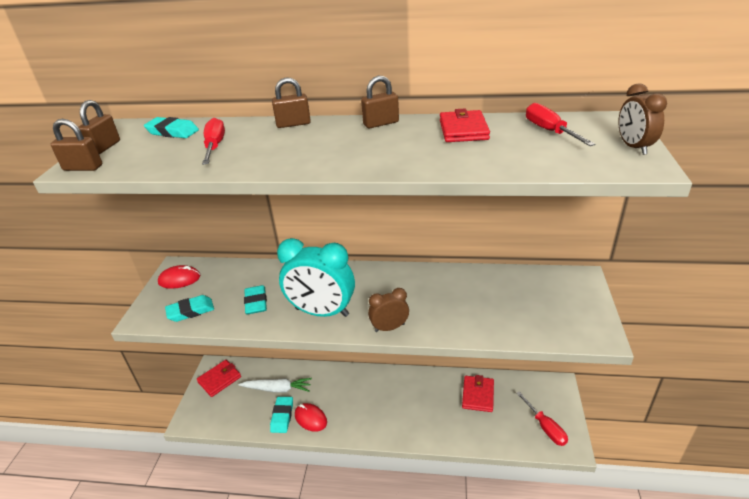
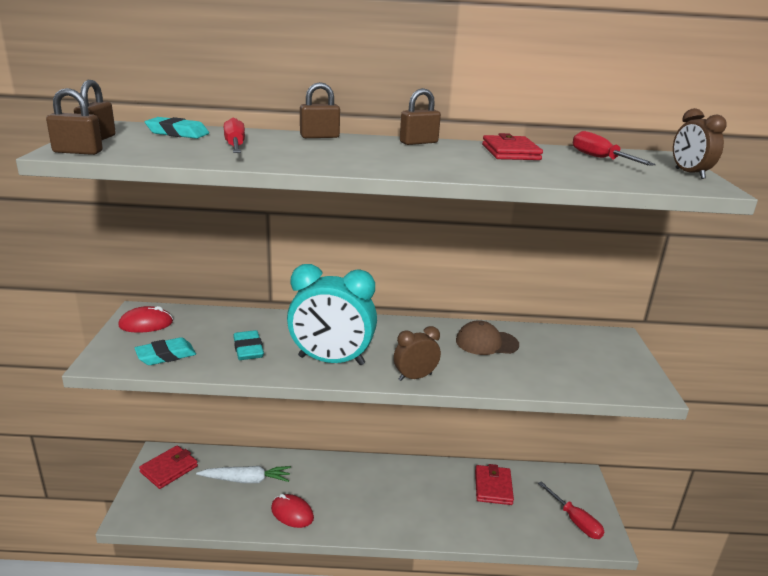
camera: 10 degrees left, 10 degrees down
turquoise eraser [270,397,293,433] -> none
none -> brown cap [456,320,519,355]

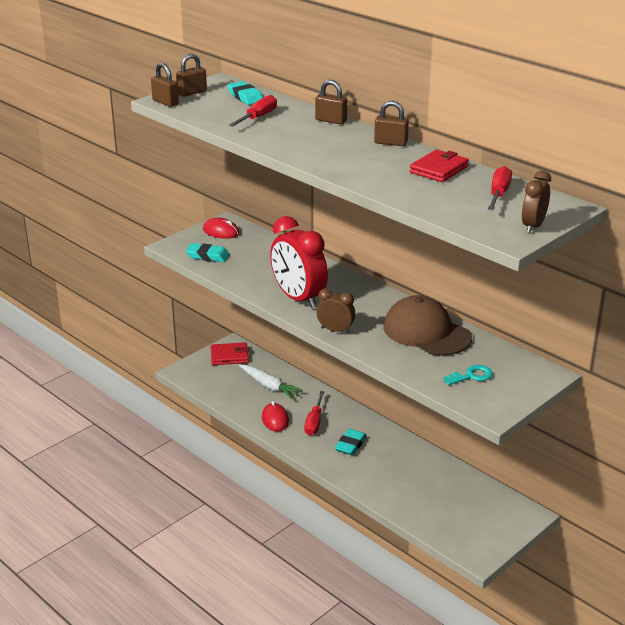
camera: 45 degrees right, 5 degrees up
turquoise eraser [234,330,264,360] -> turquoise eraser moved to [335,429,367,455]
turquoise clock [287,264,377,365] -> red clock [270,216,328,309]
brown cap [456,320,519,355] -> brown cap [383,295,472,356], size x1.64
red wallet [475,464,514,505] -> none
red screwdriver [538,481,604,539] -> red screwdriver moved to [304,391,325,435]
none -> turquoise key [443,365,493,385]

